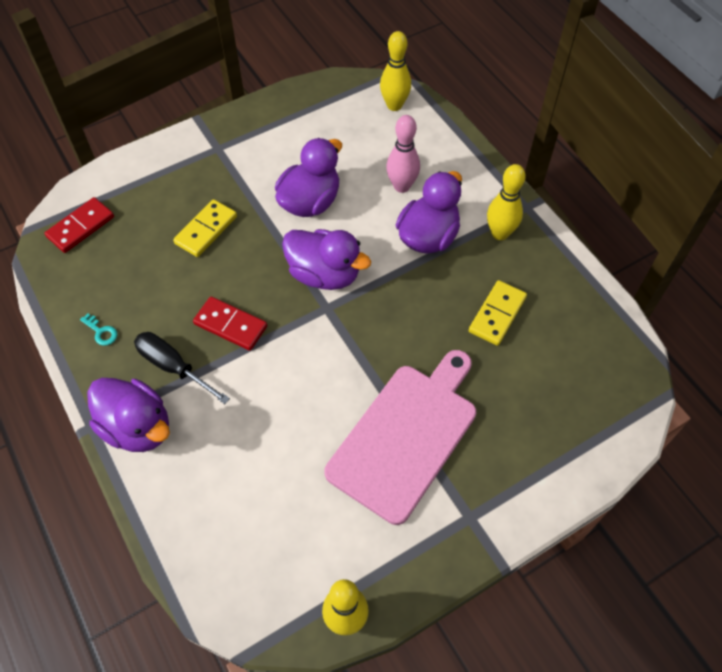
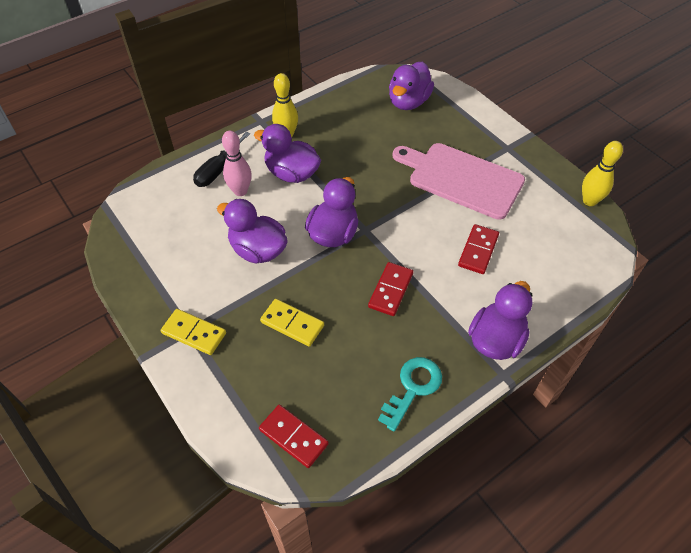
camera: 95 degrees left, 5 degrees down
turquoise key [80,313,118,346] -> turquoise key [378,357,442,431], size x2.06
black screwdriver [134,332,230,404] -> black screwdriver moved to [193,132,250,187]
yellow bowling pin [380,31,411,111] -> none
yellow domino [469,280,527,346] -> yellow domino moved to [161,309,226,355]
none -> purple duck [389,62,434,110]
none -> red domino [458,224,499,274]

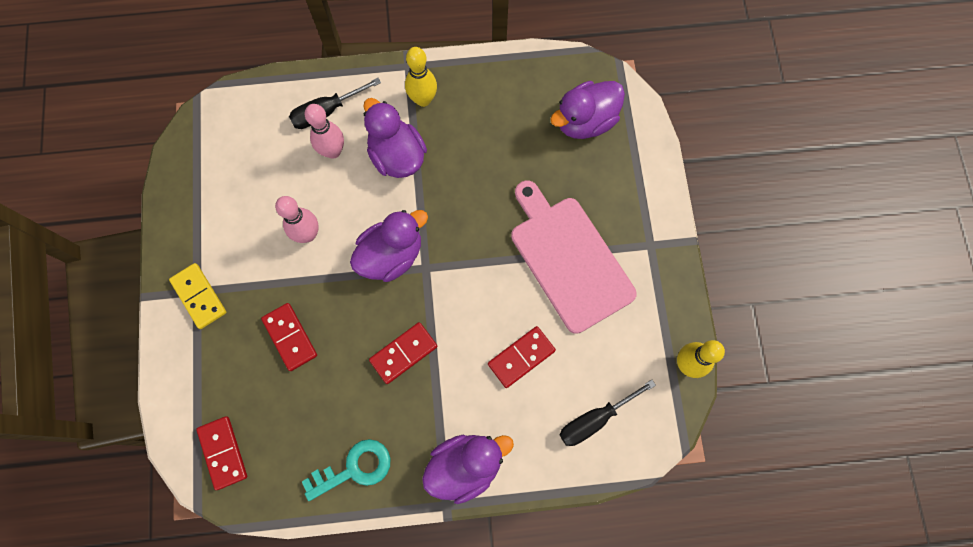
camera: 30 degrees right, 20 degrees up
purple duck [217,199,288,263] -> pink bowling pin [275,196,319,243]
yellow domino [260,299,324,347] -> red domino [261,303,317,371]
none -> black screwdriver [560,380,656,446]

